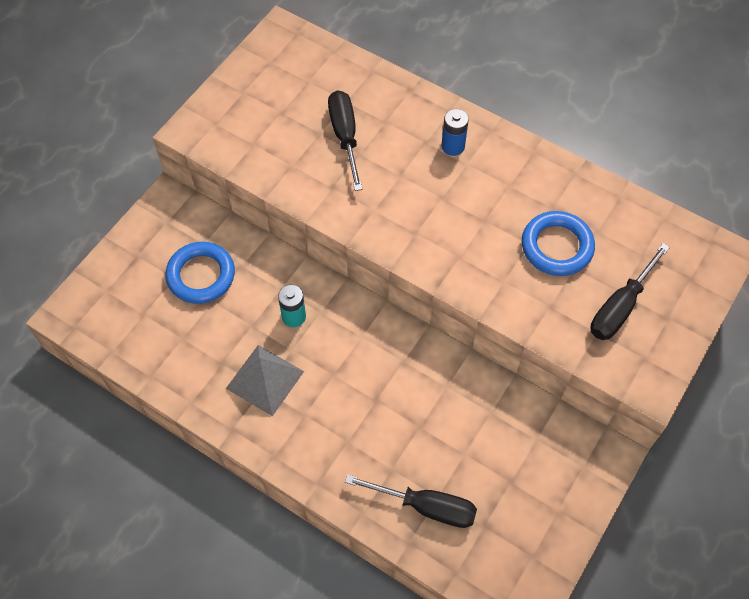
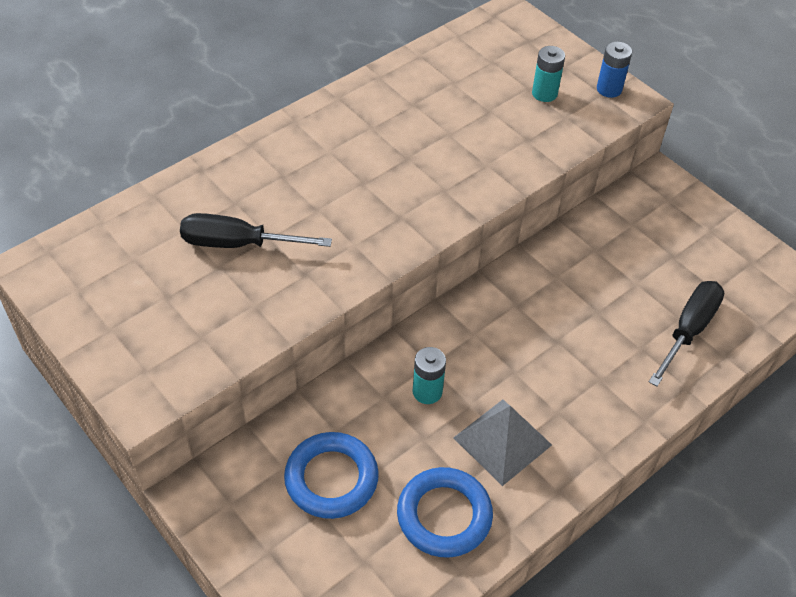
camera: 75 degrees left, 10 degrees down
blue battery [441,109,469,156] -> blue battery moved to [597,42,632,98]
blue ring [522,211,595,276] -> blue ring moved to [397,467,493,558]
black screwdriver [590,243,670,340] -> turquoise battery [532,46,565,102]

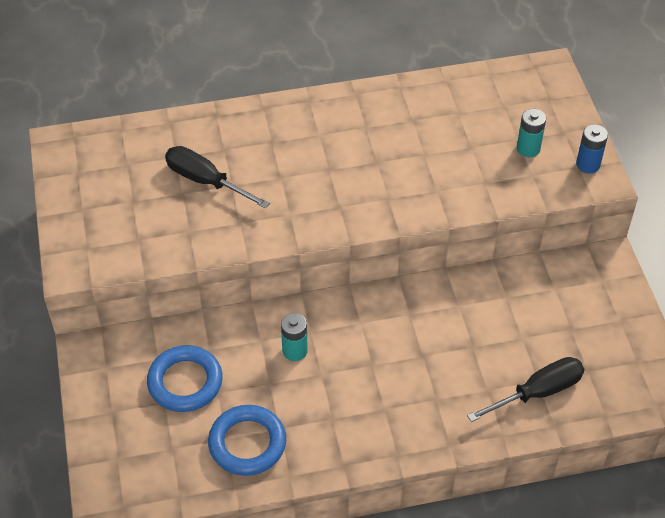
camera: 30 degrees right, 0 degrees up
grey pyramid [454,400,552,486] -> none

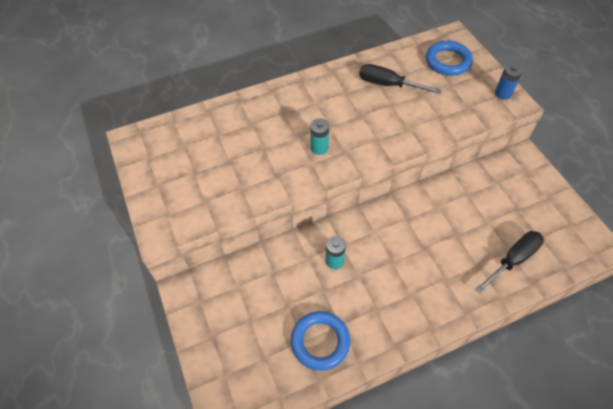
camera: 10 degrees left, 5 degrees up
blue ring [147,345,223,412] -> blue ring moved to [426,41,473,76]
black screwdriver [165,146,270,209] -> black screwdriver moved to [359,64,442,94]
turquoise battery [517,109,546,157] -> turquoise battery moved to [310,118,329,155]

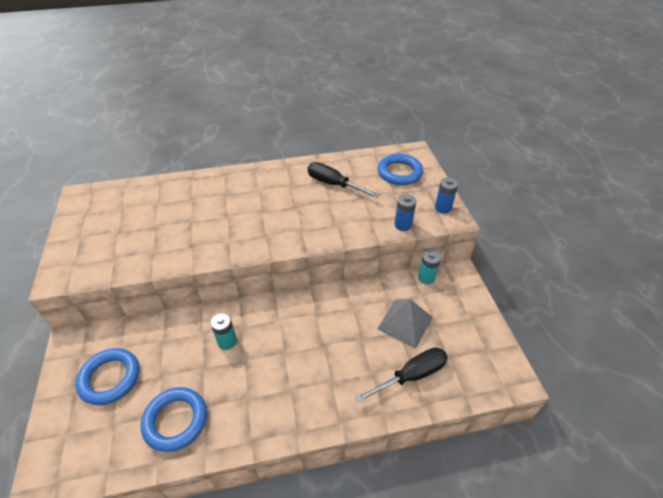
camera: 10 degrees right, 10 degrees down
turquoise battery [310,118,329,155] -> turquoise battery moved to [418,250,441,285]
none -> blue ring [76,348,140,405]
none -> grey pyramid [377,299,433,348]
none -> blue battery [395,194,416,231]

